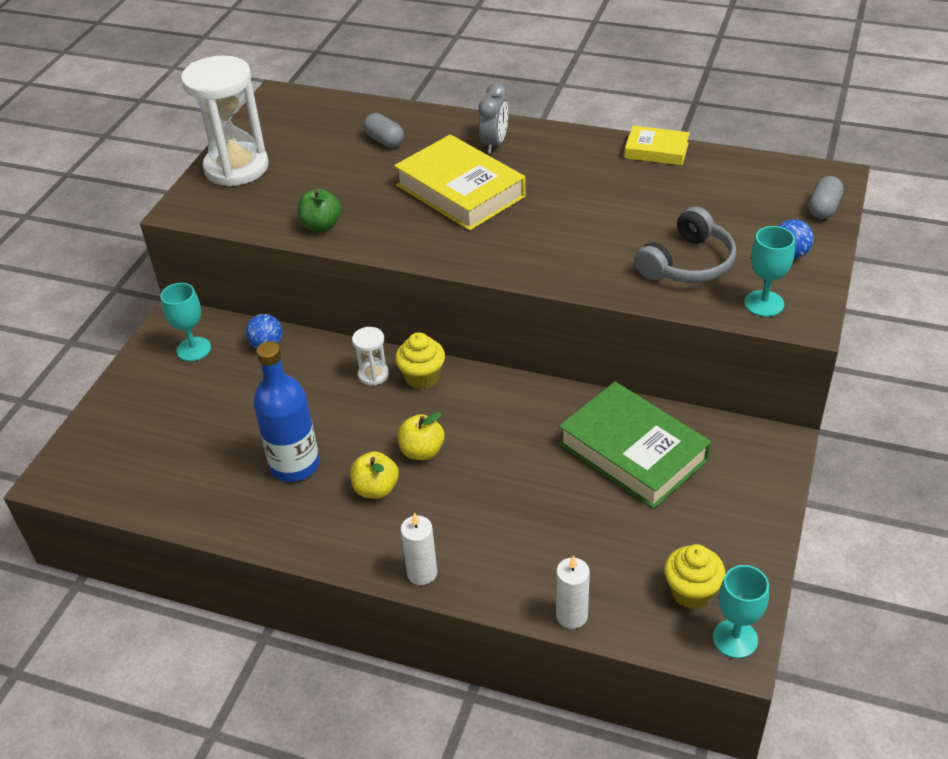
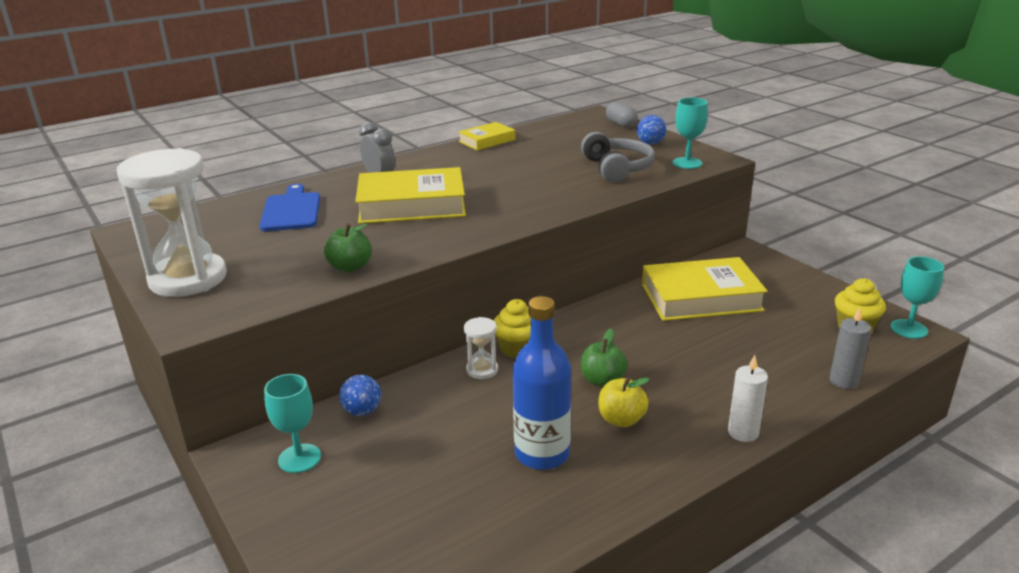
camera: 55 degrees left, 15 degrees down
grey capsule [363,113,404,148] -> blue cutting board [259,184,320,231]
yellow apple [397,412,445,460] -> green apple [581,329,628,387]
white candle [556,556,590,629] -> grey candle [830,308,871,389]
green book [559,382,711,509] -> yellow book [642,257,768,321]

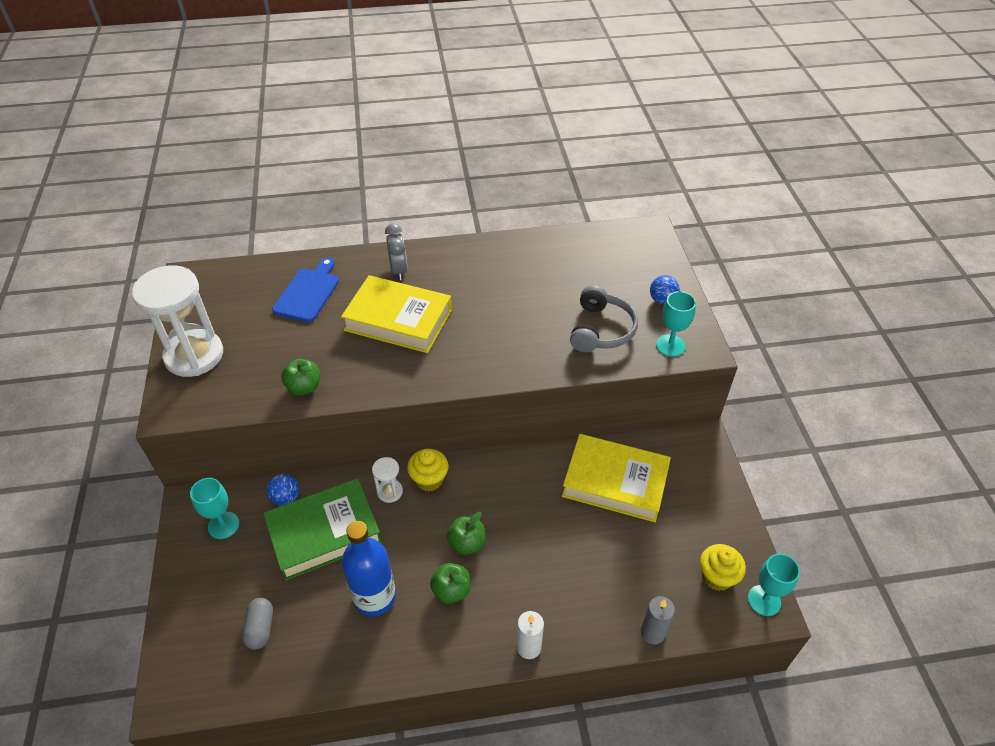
camera: 25 degrees right, 20 degrees up
yellow book [458,122,515,150] -> none
yellow apple [599,377,650,427] -> green apple [430,563,470,604]
grey capsule [606,102,638,128] -> grey capsule moved to [242,598,273,650]
none -> green book [263,478,382,581]

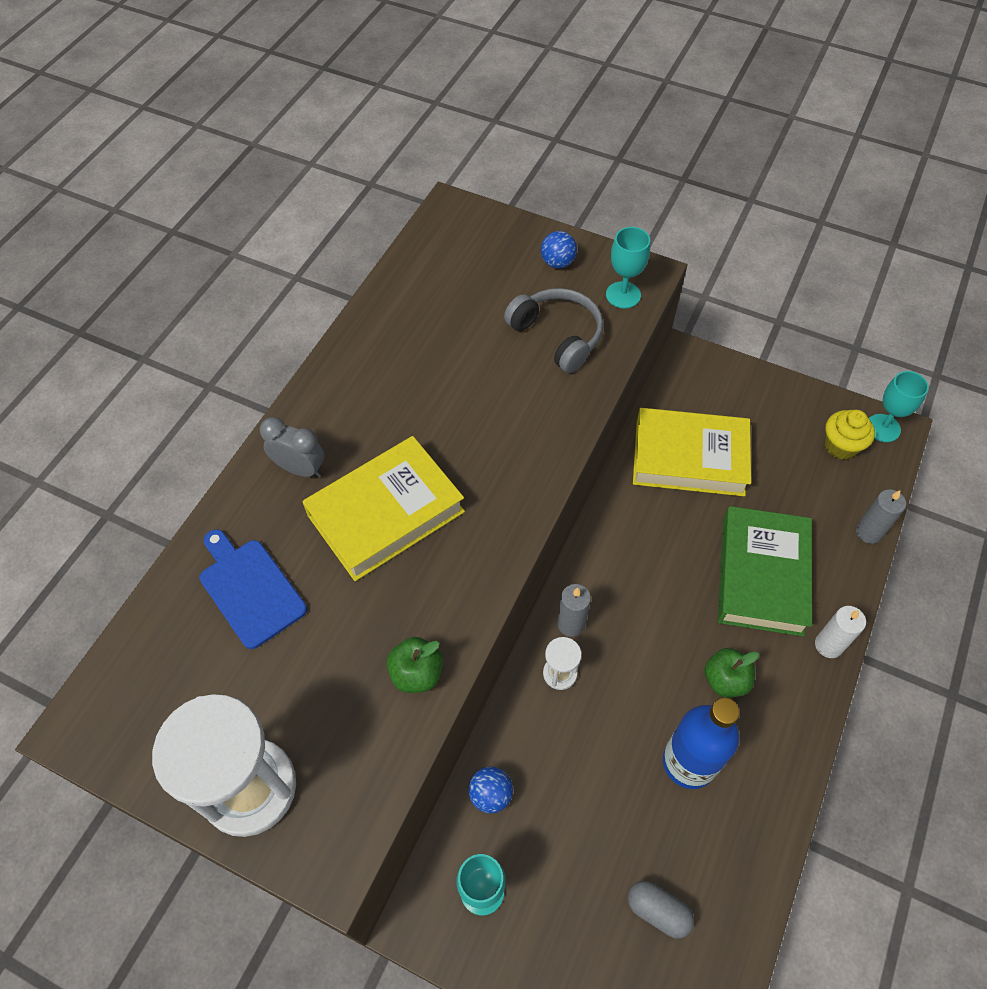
camera: 55 degrees left, 10 degrees up
green book [263,478,382,581] -> green book moved to [718,506,812,637]
yellow cupcake [407,449,448,491] -> grey candle [557,584,591,637]
green apple [447,512,485,555] -> none
yellow book [562,434,671,522] -> yellow book turned 45 degrees clockwise [633,408,751,496]

